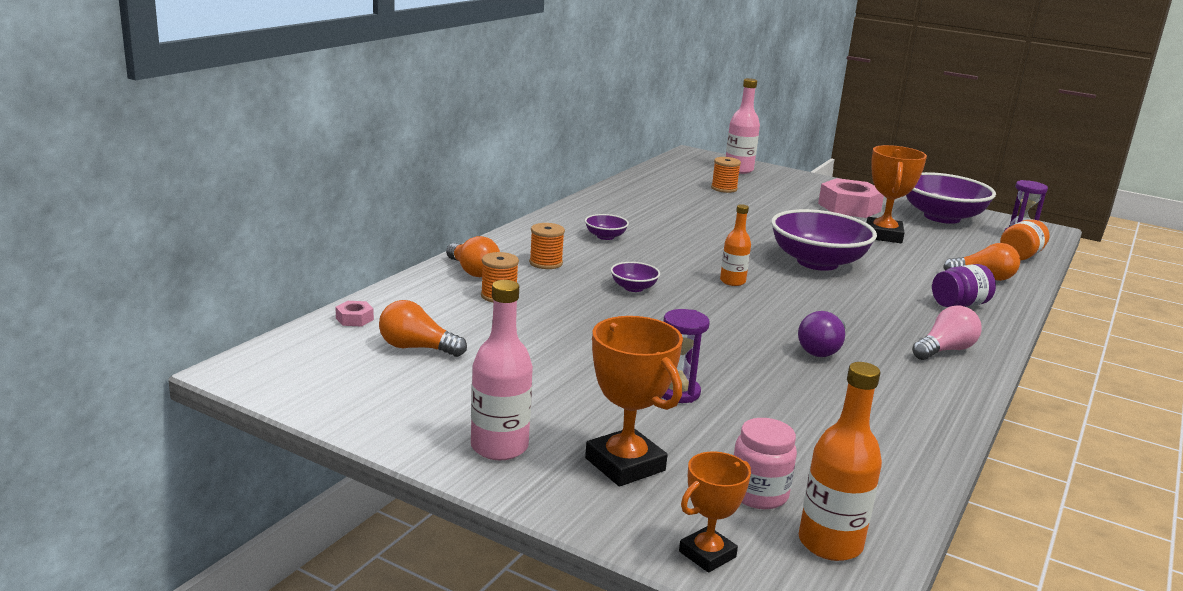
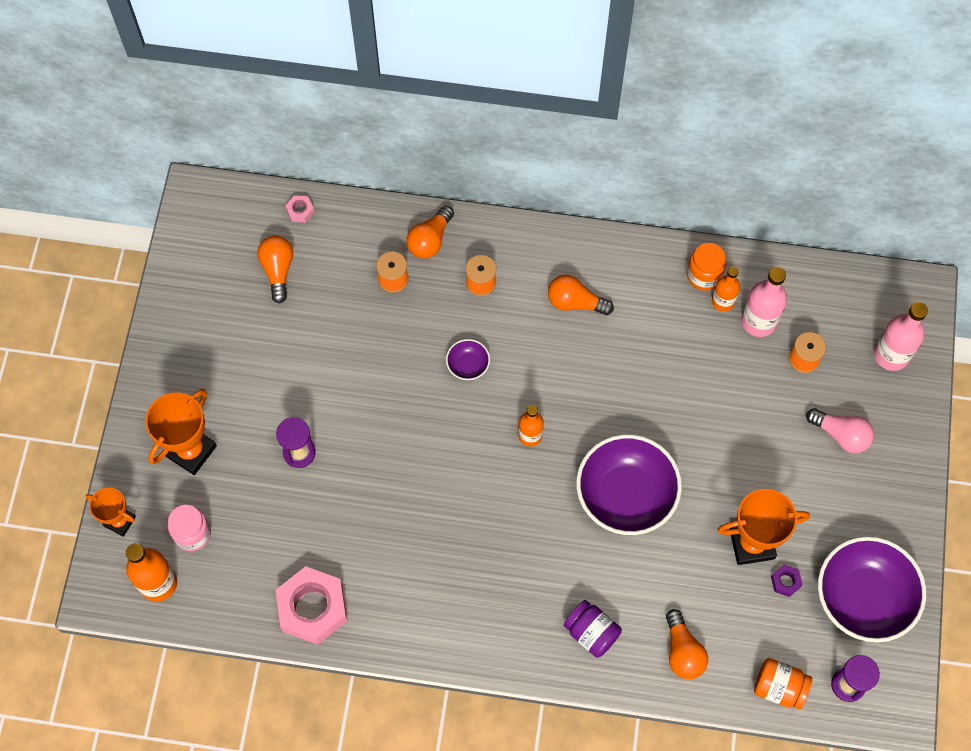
camera: 70 degrees right, 45 degrees up
pink bottle [471,280,533,460] -> pink bottle moved to [741,267,787,337]
purple bowl [585,214,629,240] -> orange light bulb [548,275,614,315]
purple light bulb [798,311,845,357] -> none
pink nut [818,178,884,218] -> pink nut moved to [276,566,347,645]
pink light bulb [912,305,982,360] -> pink light bulb moved to [806,408,874,453]
none -> orange jar [687,243,726,291]
none -> orange bottle [712,267,740,312]
none -> purple nut [771,565,803,597]

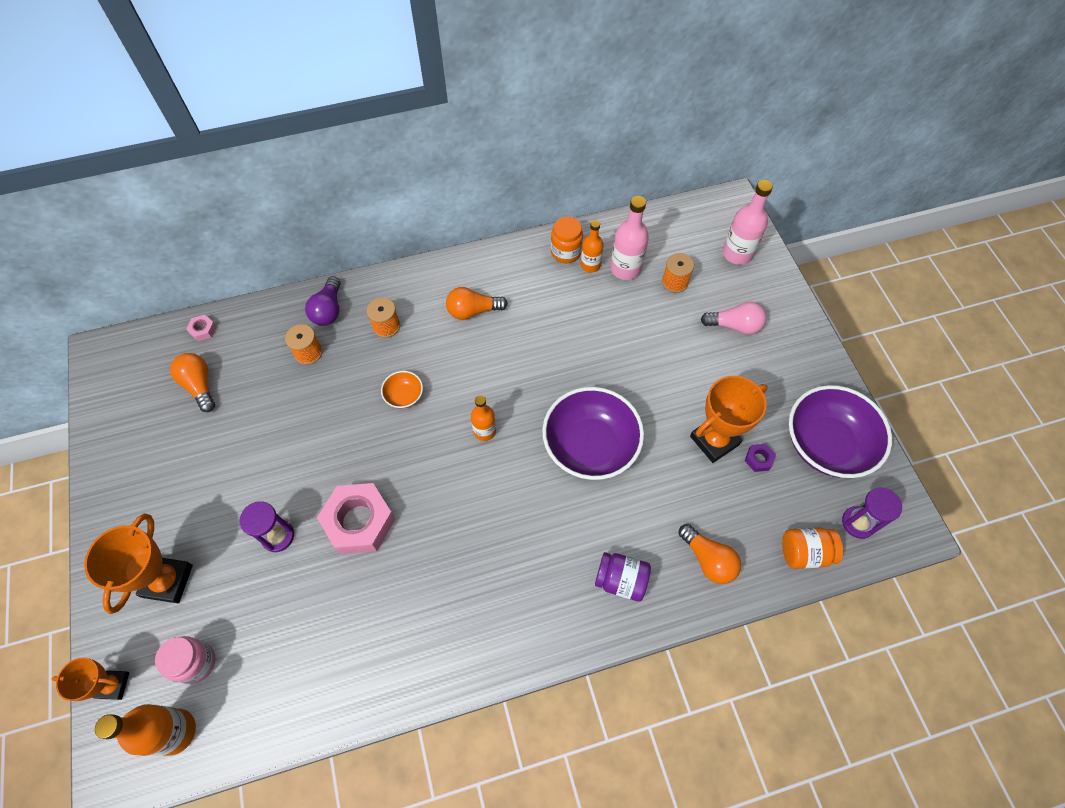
camera: 25 degrees left, 5 degrees down
pink nut [276,566,347,645] -> pink nut moved to [317,483,395,554]
orange light bulb [406,206,454,259] -> purple light bulb [305,276,341,326]
purple bowl [446,339,490,380] -> orange bowl [381,371,423,408]

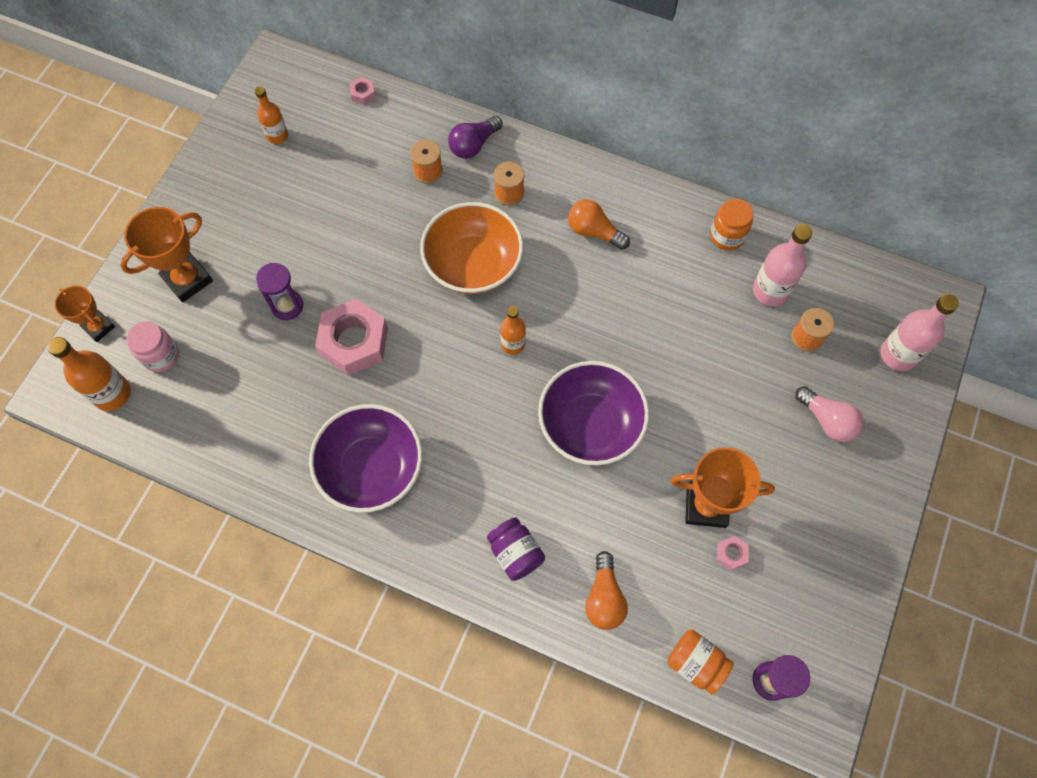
camera: 40 degrees right, 5 degrees up
orange light bulb [170,353,215,412] -> none
orange bowl [381,371,423,408] -> orange bowl [420,202,523,294], size x2.28
orange bottle [581,220,604,273] -> orange bottle moved to [255,86,288,144]
purple nut [745,444,776,472] -> pink nut [717,536,749,571]
purple bowl [789,385,892,478] -> purple bowl moved to [309,404,422,513]

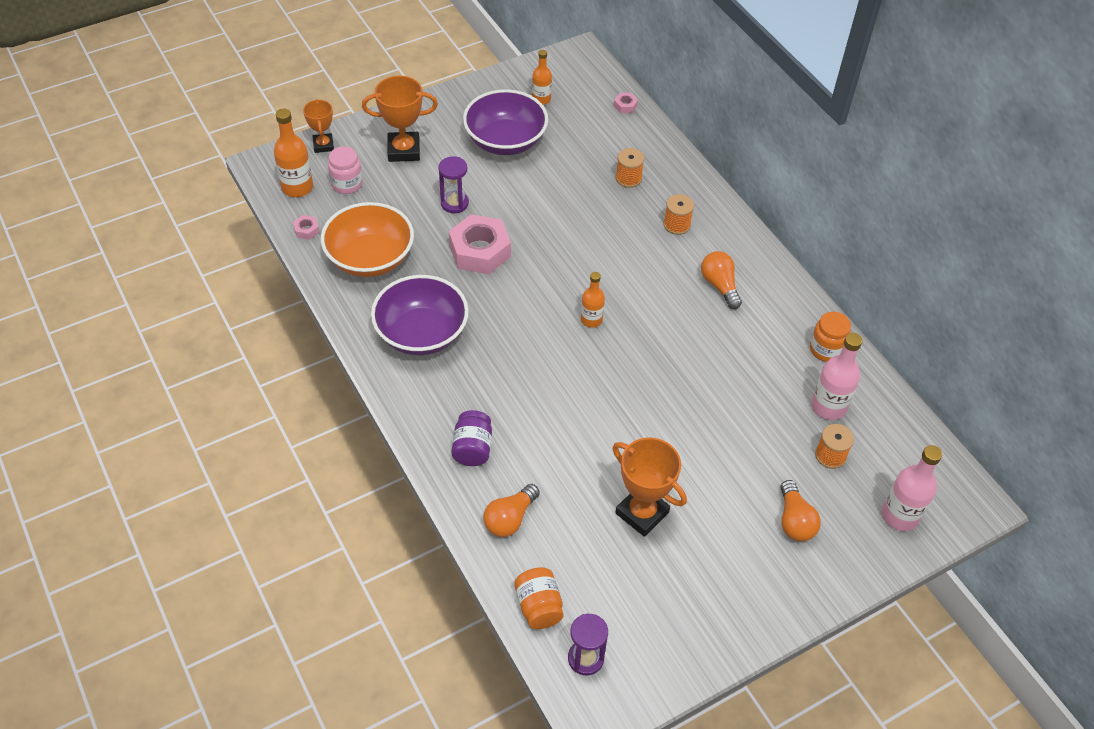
camera: 35 degrees right, 15 degrees down
orange bowl [420,202,523,294] -> orange bowl moved to [321,202,414,277]
purple light bulb [448,116,503,159] -> none
purple bowl [538,361,649,466] -> purple bowl moved to [463,89,548,155]
pink nut [717,536,749,571] -> pink nut moved to [293,215,319,240]
pink light bulb [795,386,863,442] -> orange light bulb [781,480,821,541]

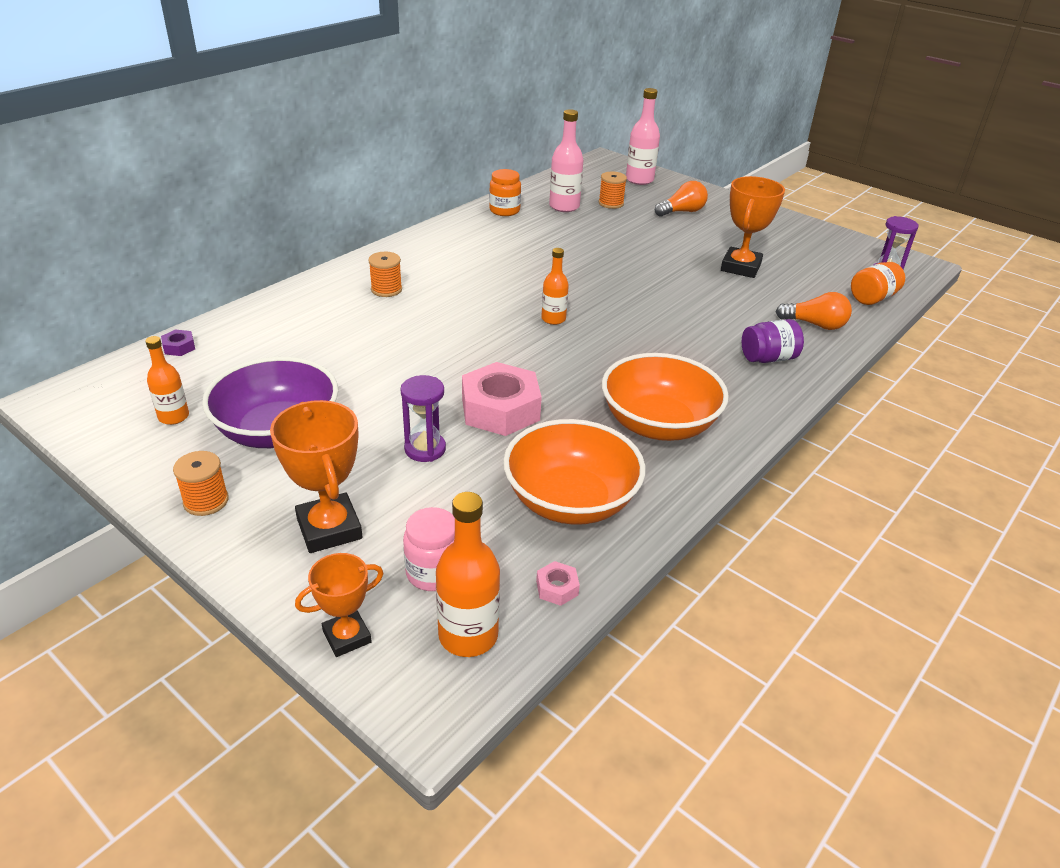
camera: 110 degrees left, 15 degrees down
purple bowl [371,275,469,355] -> orange bowl [602,353,729,441]
pink nut [614,93,638,113] -> purple nut [161,329,195,356]
orange spool [616,148,644,188] -> orange spool moved to [173,451,229,516]
orange light bulb [701,251,742,309] -> none

